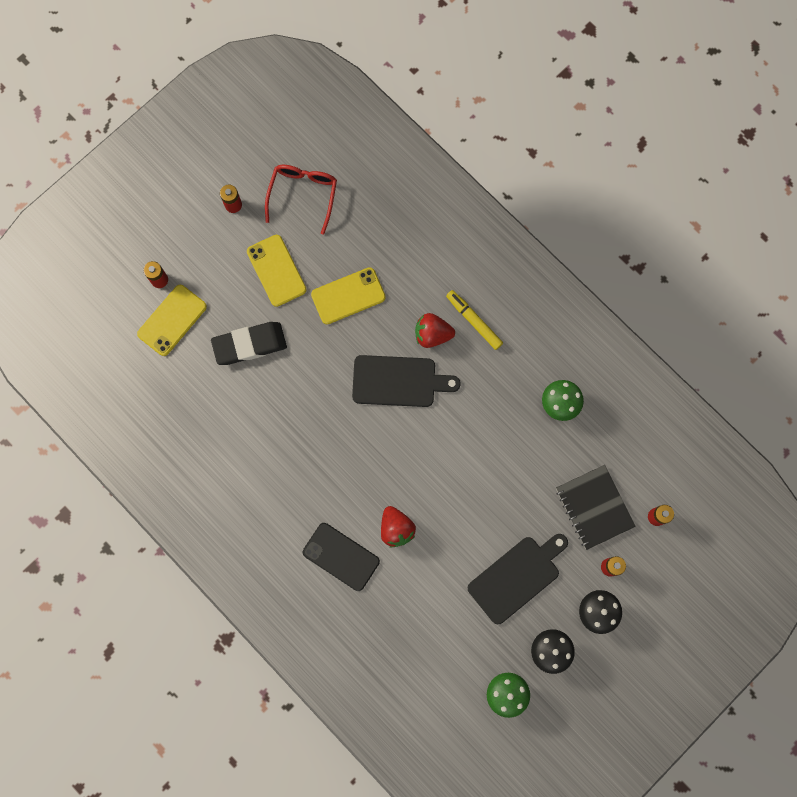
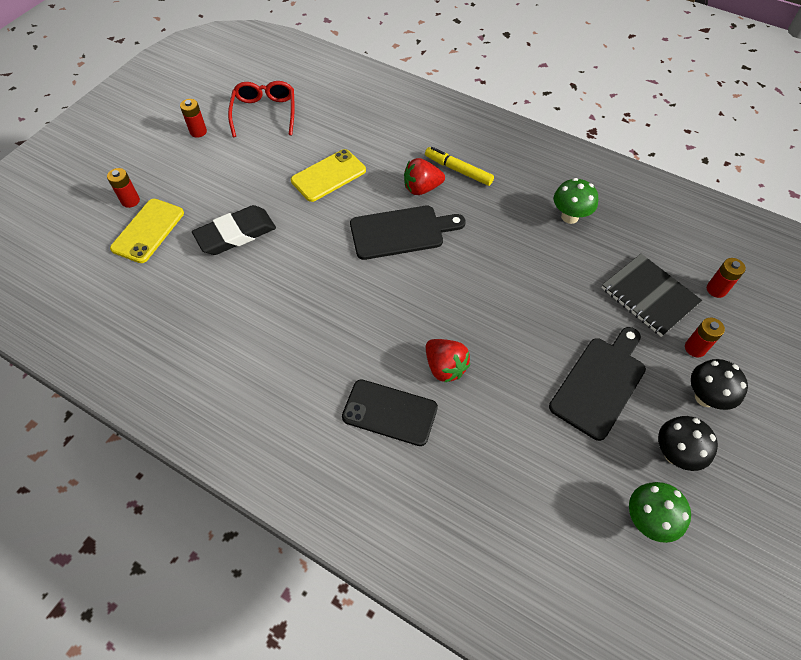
camera: 15 degrees left, 20 degrees down
yellow phone [247,235,307,307] -> none

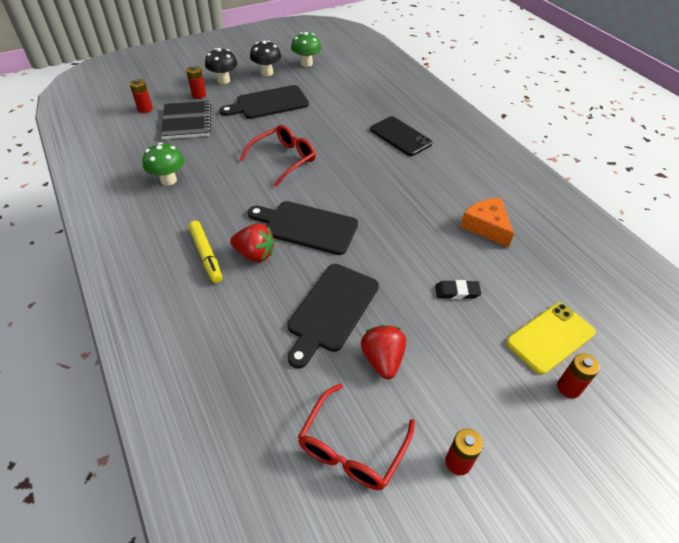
camera: 150 degrees left, 10 degrees down
black eraser [192,205,276,255] -> black eraser [435,280,481,299], size x0.52
yellow phone [291,149,366,202] -> black cutting board [287,264,379,368]
red strawberry [426,339,470,383] -> red strawberry moved to [361,325,406,379]
none -> red glasses [239,125,316,187]
none -> orange cheese [460,198,514,248]

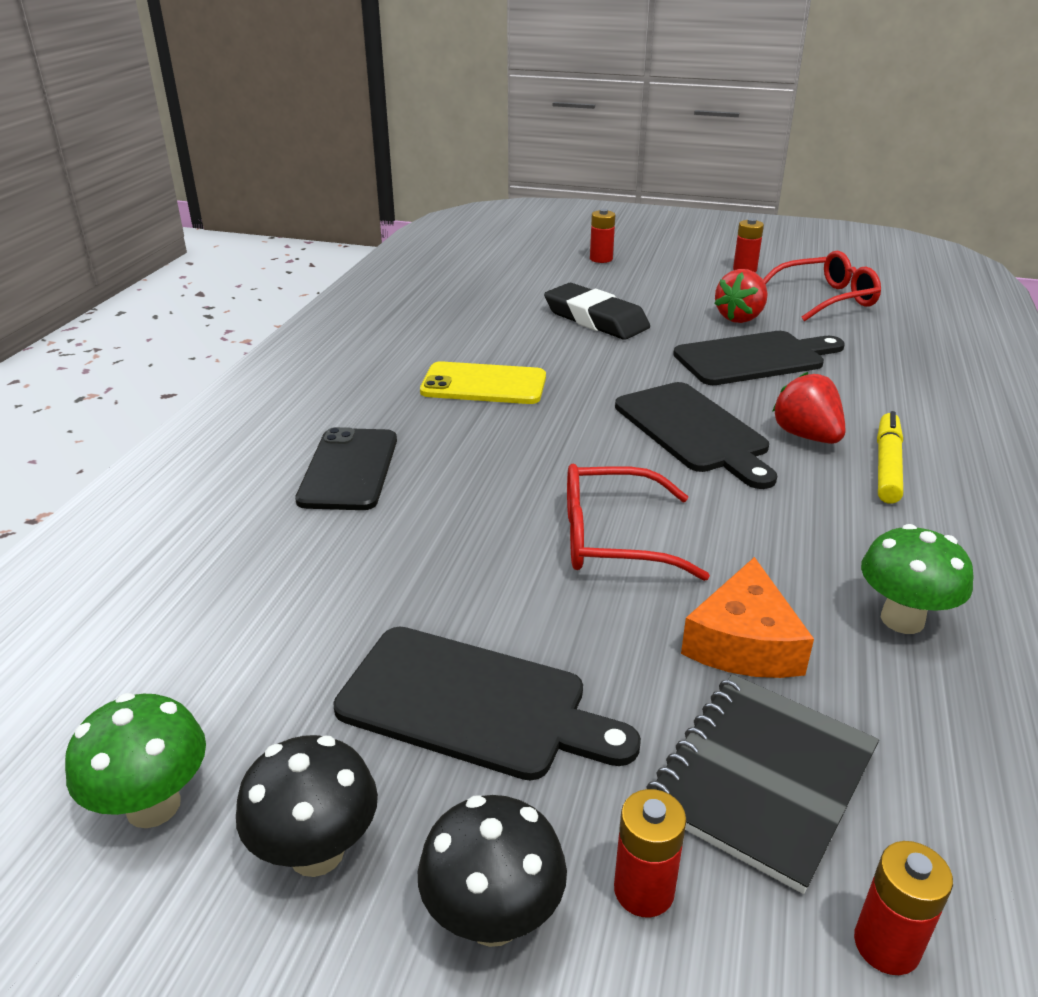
camera: 135 degrees left, 15 degrees down
black eraser [435,280,481,299] -> black eraser [544,283,650,340], size x1.91
orange cheese [460,198,514,248] -> orange cheese moved to [681,557,814,678]
yellow phone [506,303,595,374] -> yellow phone moved to [420,361,546,404]

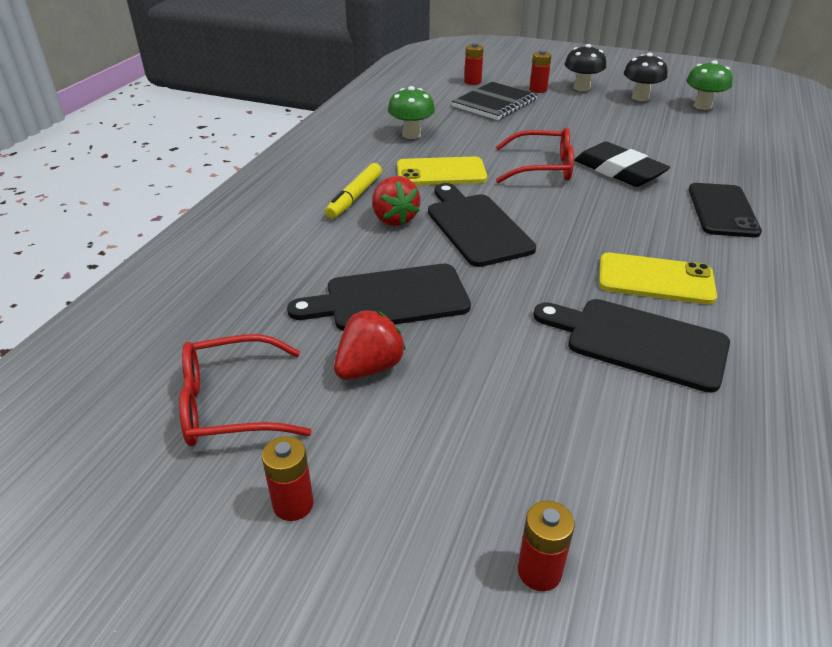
camera: 175 degrees left, 5 degrees up
black cutting board [333,627,641,781] -> black cutting board moved to [533,299,730,393]
black eraser [544,283,650,340] -> black eraser moved to [574,142,670,187]
orange cheese [681,557,814,678] -> none
none -> yellow phone [397,156,487,185]

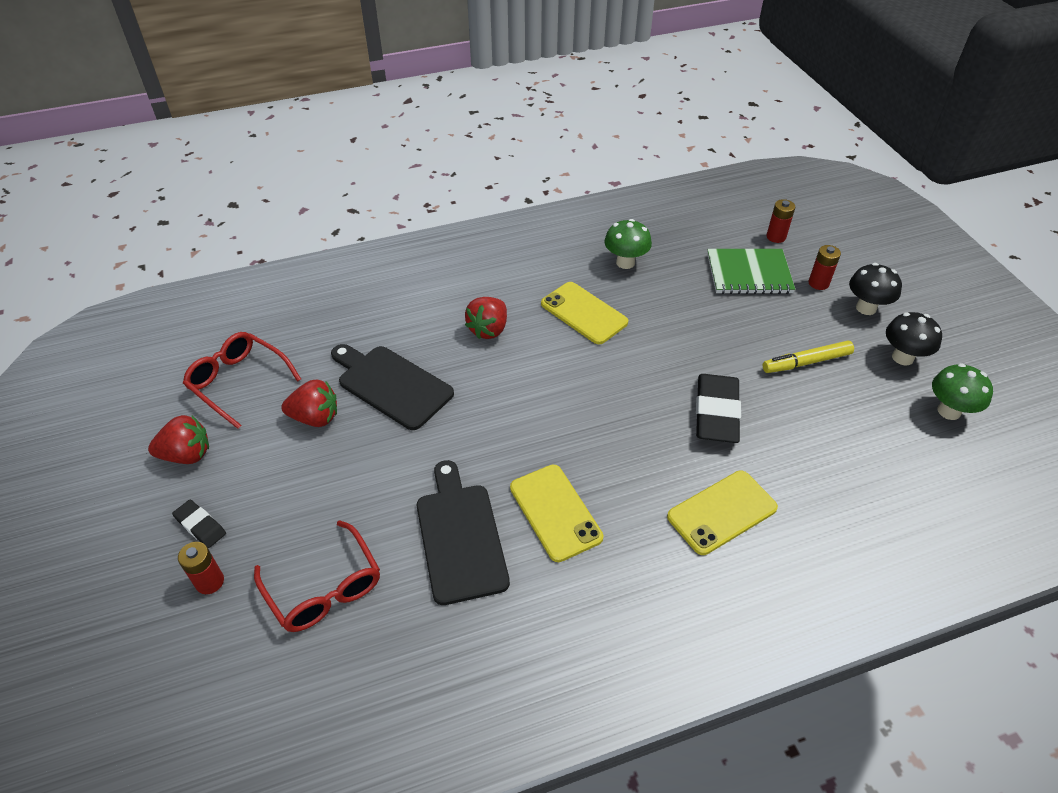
camera: 50 degrees right, 10 degrees up
red battery [262,436,314,521] -> red strawberry [148,415,209,464]
yellow marker [325,163,382,219] -> yellow marker moved to [763,341,854,373]
black cutting board [428,183,536,267] -> none
black notebook [452,82,538,120] -> green notebook [707,249,795,294]
red glasses [496,127,574,183] -> red glasses moved to [254,520,380,632]
black phone [689,183,762,237] -> yellow phone [667,471,778,555]
none -> black eraser [172,500,226,548]

